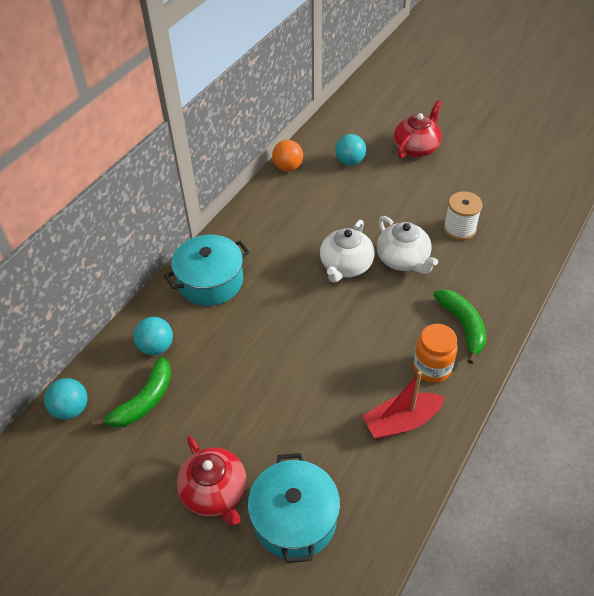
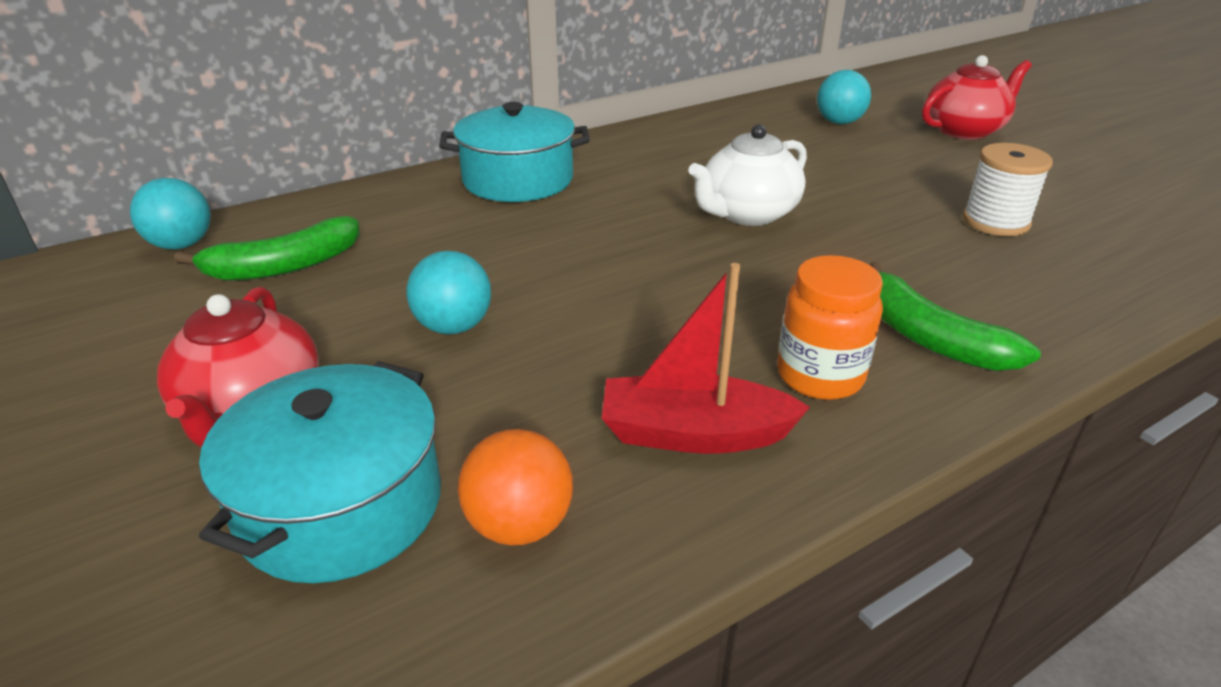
camera: 25 degrees right, 15 degrees down
turquoise ball [133,317,173,355] -> turquoise ball moved to [406,251,491,334]
orange ball [272,140,303,172] -> orange ball moved to [458,429,573,546]
white teapot [377,216,438,274] -> none
green banana [433,289,486,364] -> green banana turned 135 degrees clockwise [870,262,1041,371]

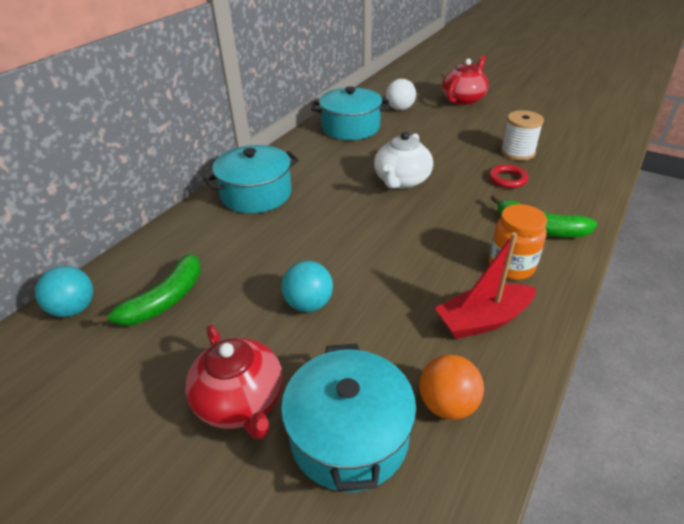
camera: 25 degrees left, 5 degrees up
turquoise ball [817,70,871,124] -> white ball [386,79,416,110]
none -> turquoise pot [312,86,390,140]
none -> red ring [489,164,528,188]

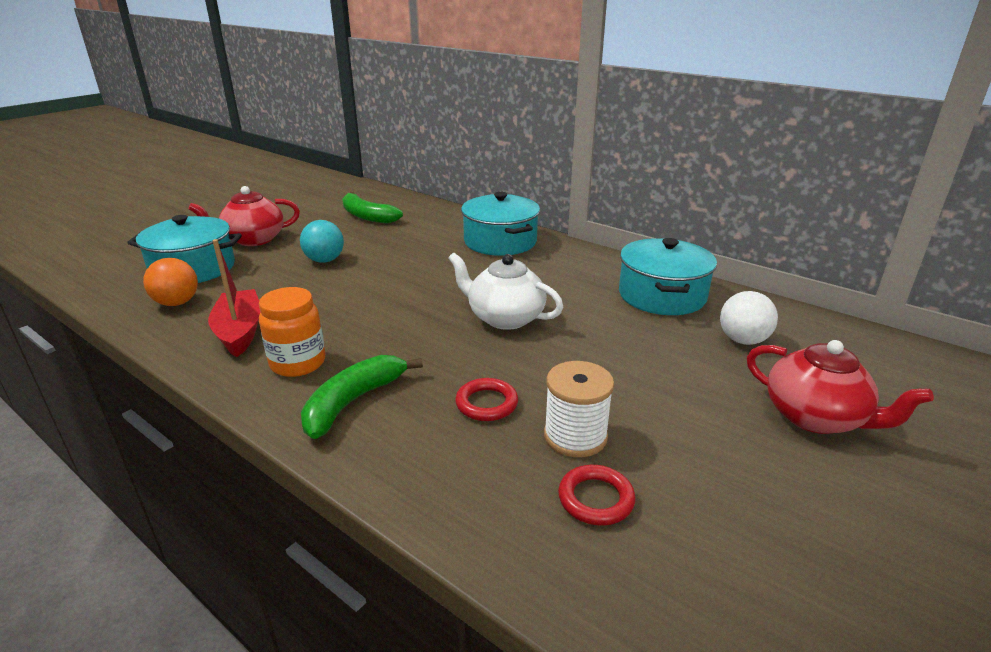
camera: 95 degrees right, 10 degrees down
turquoise ball [35,266,93,317] -> none
none -> red ring [558,465,636,525]

